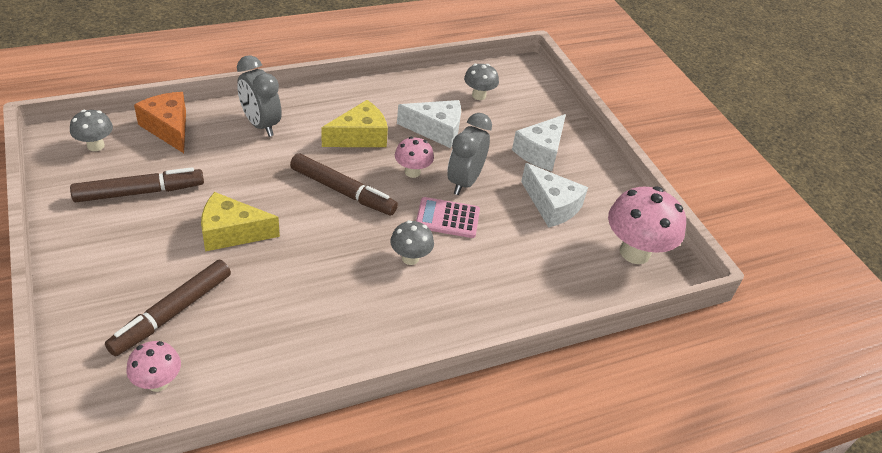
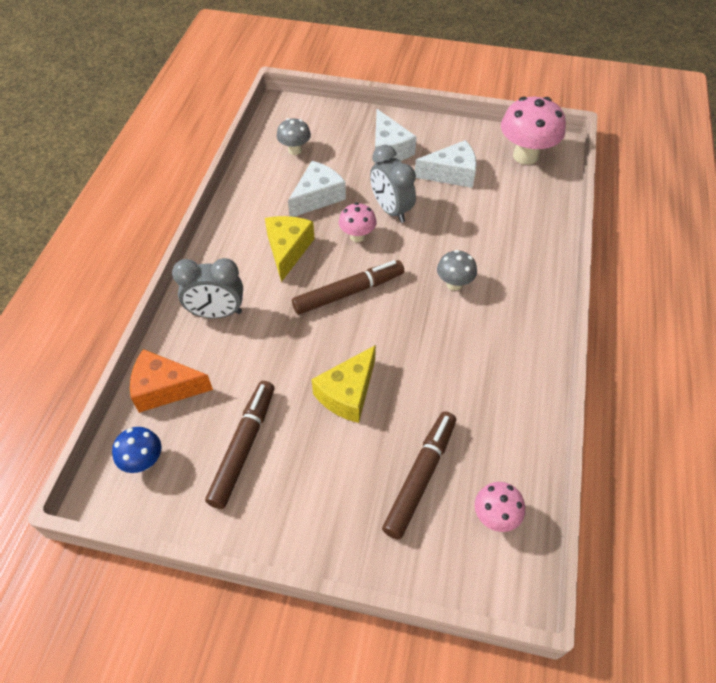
camera: 50 degrees left, 10 degrees up
grey mushroom [70,110,113,151] -> blue mushroom [112,427,162,473]
brown marker [105,260,231,357] -> brown marker turned 135 degrees counterclockwise [382,411,456,539]
pink calculator [416,197,480,238] -> none

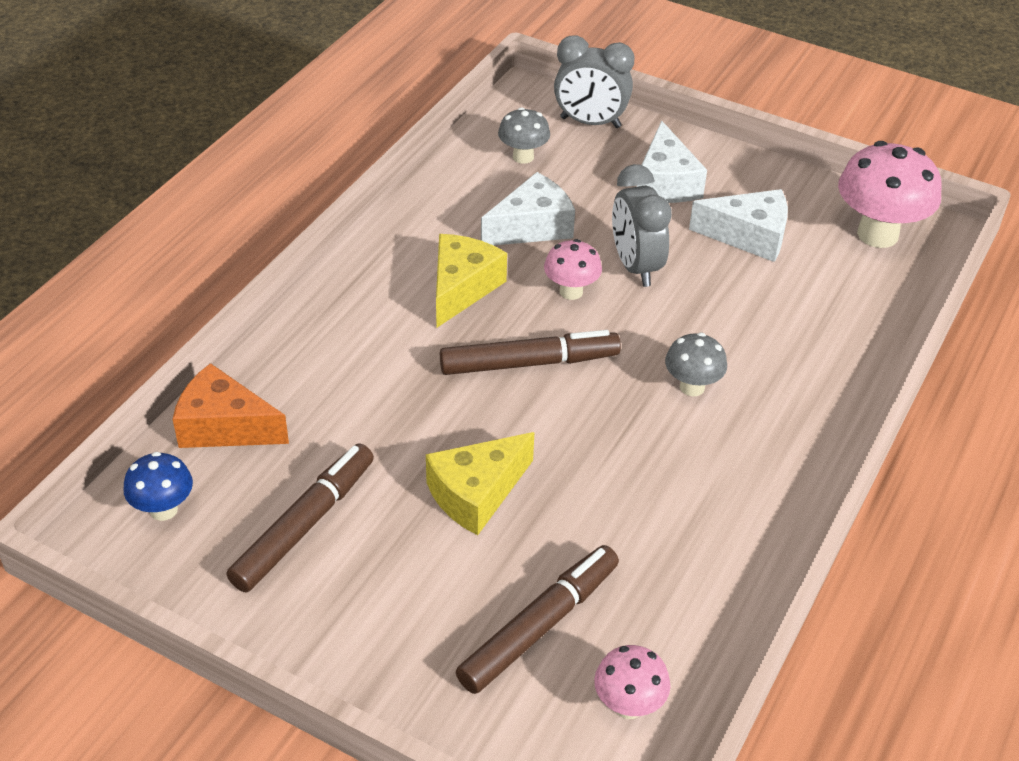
camera: 15 degrees right, 10 degrees down
grey clock [172,258,243,318] -> grey clock moved to [554,35,635,128]

